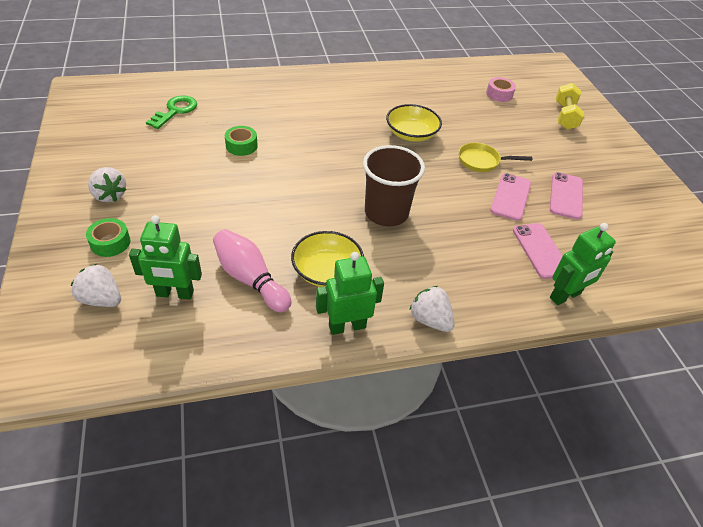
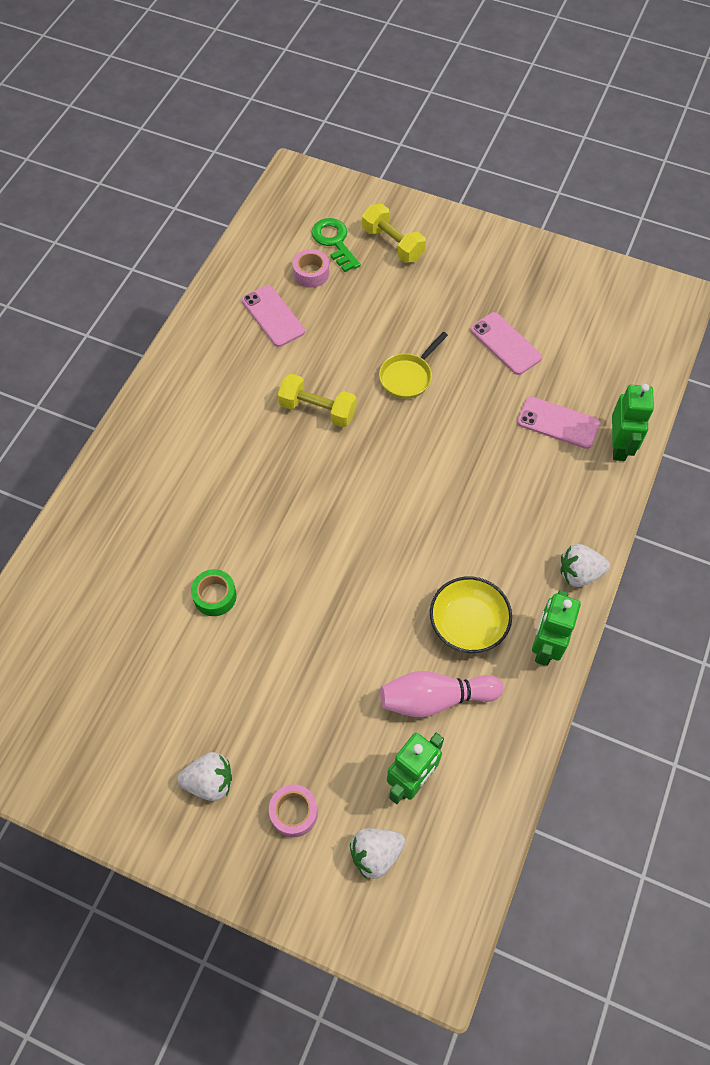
camera: 50 degrees left, 15 degrees up
green tape [86,218,131,257] -> pink tape [269,784,318,837]
green key [146,96,197,129] -> green key moved to [311,218,361,272]
brown cup [363,145,425,226] -> none
yellow bowl [386,104,442,142] -> yellow dumbbell [278,374,356,427]
pink phone [490,173,531,221] -> pink phone moved to [242,285,305,347]

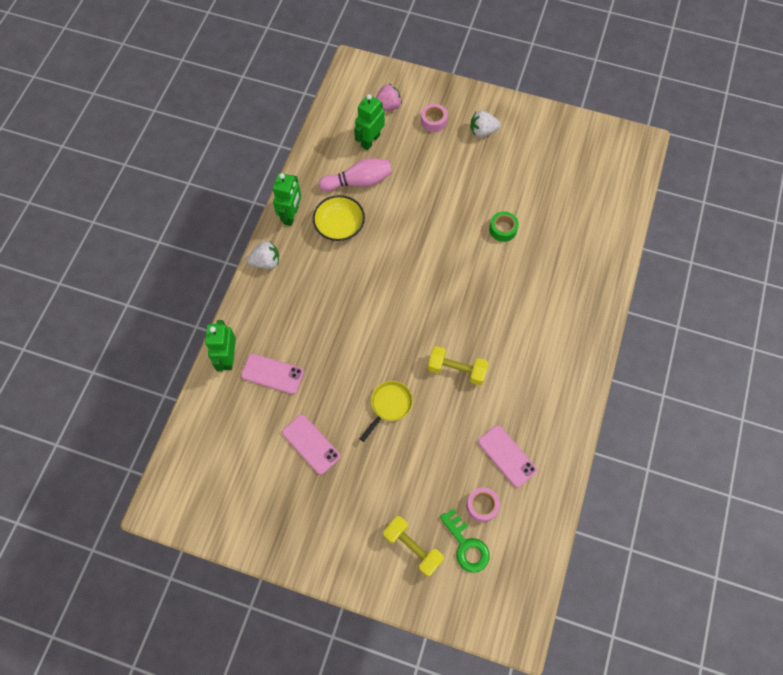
camera: 175 degrees right, 5 degrees up
white strawberry [350,828,406,879] -> pink strawberry [376,84,402,111]

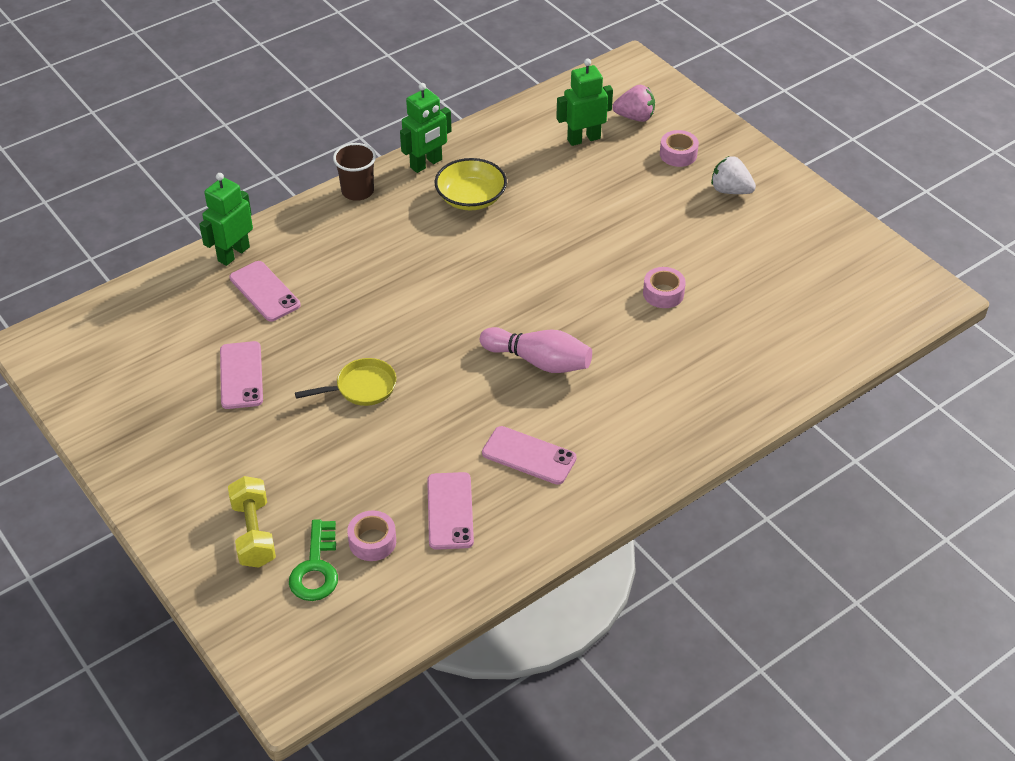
camera: 35 degrees right, 20 degrees down
white strawberry [247,241,279,269] -> brown cup [333,143,376,201]
pink bowling pin [319,158,392,191] -> pink bowling pin moved to [480,327,592,373]
yellow dumbbell [428,346,488,386] -> none
green tape [489,211,519,242] -> pink tape [643,267,686,308]
none -> pink phone [482,426,577,485]

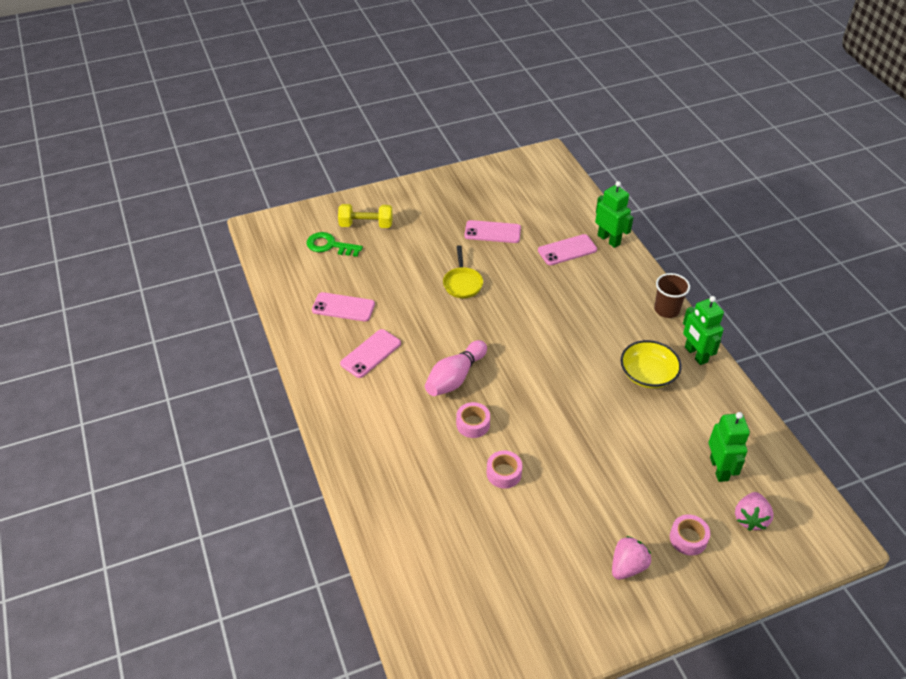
camera: 105 degrees right, 0 degrees up
pink tape [347,511,396,561] -> pink tape moved to [456,402,490,438]
white strawberry [711,156,756,194] -> pink strawberry [612,536,651,580]

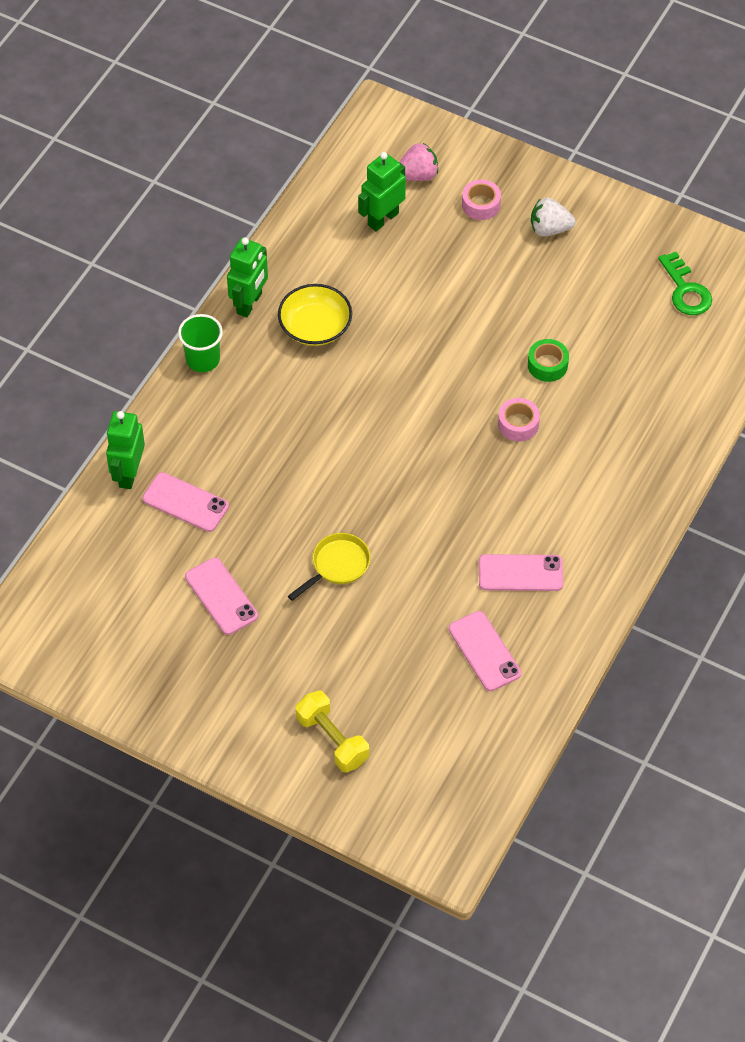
camera: 130 degrees left, 10 degrees up
green key [306,232,363,257] -> green key moved to [658,252,712,315]
pink bowling pin [425,340,487,396] -> none
pink tape [487,450,522,488] -> green tape [528,339,569,382]
pink strawberry [612,536,651,580] -> white strawberry [531,198,576,236]
brown cup [654,273,690,318] -> green cup [178,314,223,372]

